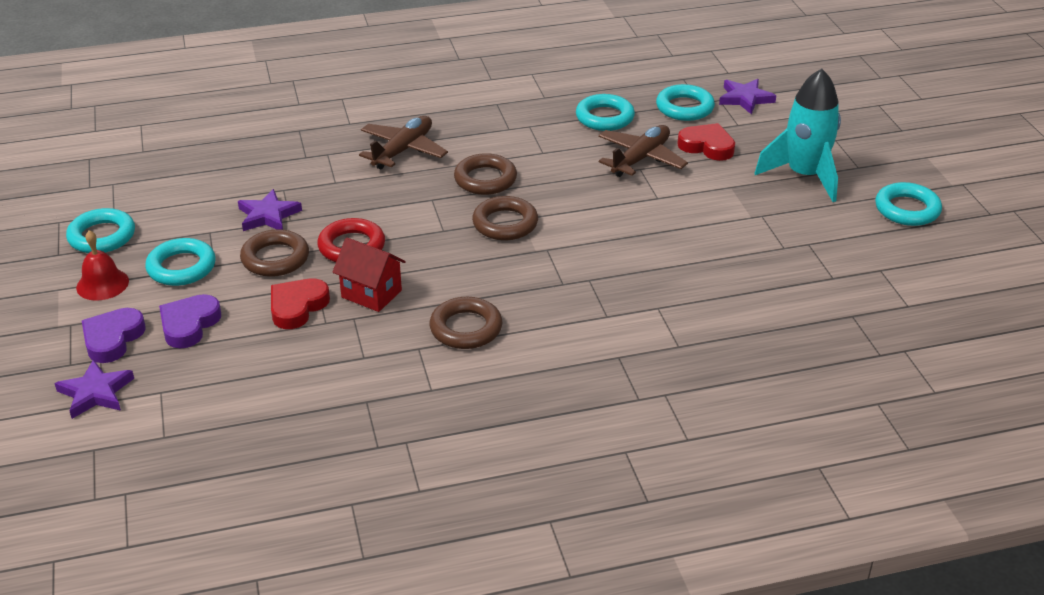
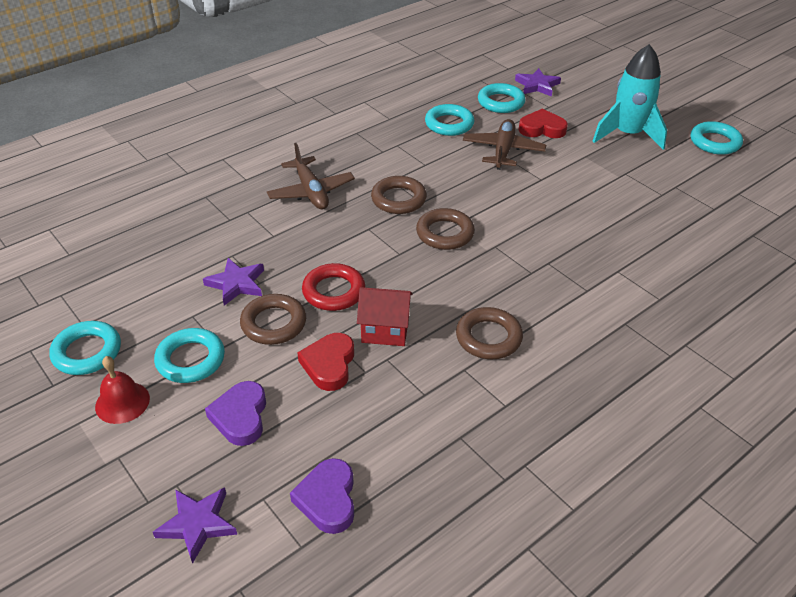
camera: 25 degrees left, 5 degrees up
purple heart [82,308,146,363] -> purple heart moved to [290,458,354,534]
brown plane [359,116,448,169] -> brown plane turned 150 degrees clockwise [267,143,355,210]

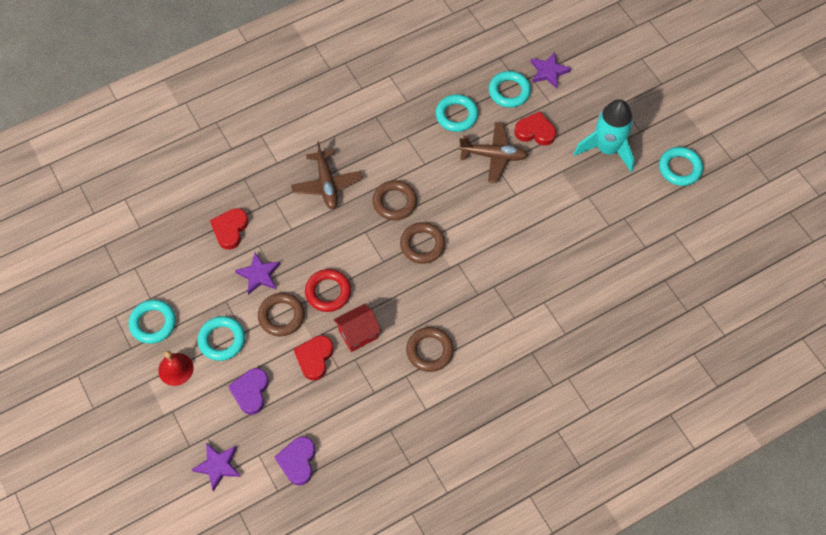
camera: 10 degrees right, 20 degrees up
red house [357,287,412,346] -> red house turned 45 degrees counterclockwise [334,304,381,352]
brown plane [463,119,546,170] -> brown plane turned 75 degrees clockwise [459,122,528,183]
none -> red heart [210,208,249,250]

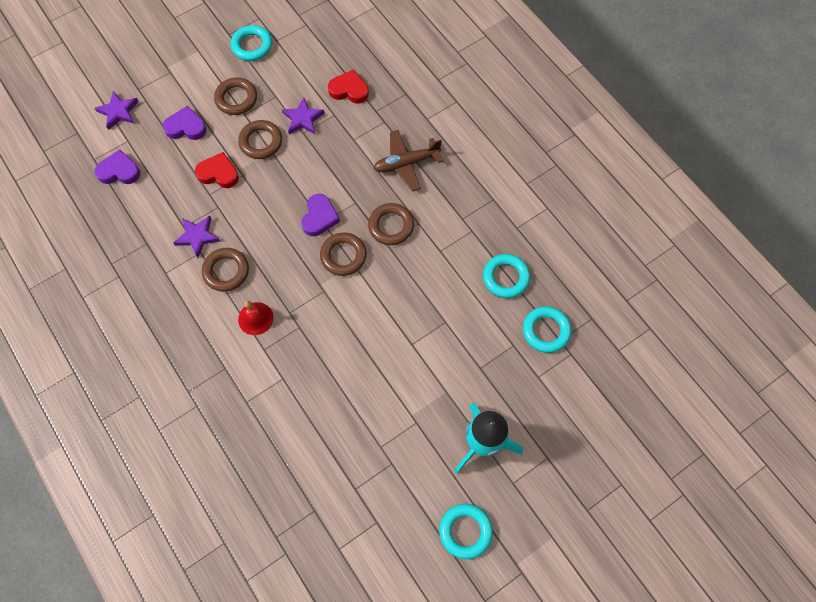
camera: 85 degrees right, 5 degrees up
red bell [158,351,194,386] -> red bell moved to [238,301,274,335]
turquoise ring [198,316,245,361] -> brown ring [214,77,257,115]
red ring [305,269,351,312] -> none
red house [334,304,381,352] -> none
brown plane [459,122,528,183] -> none
red heart [514,111,556,145] -> none
purple star [531,52,571,89] -> purple star moved to [173,216,220,258]
none -> purple heart [301,194,340,236]

